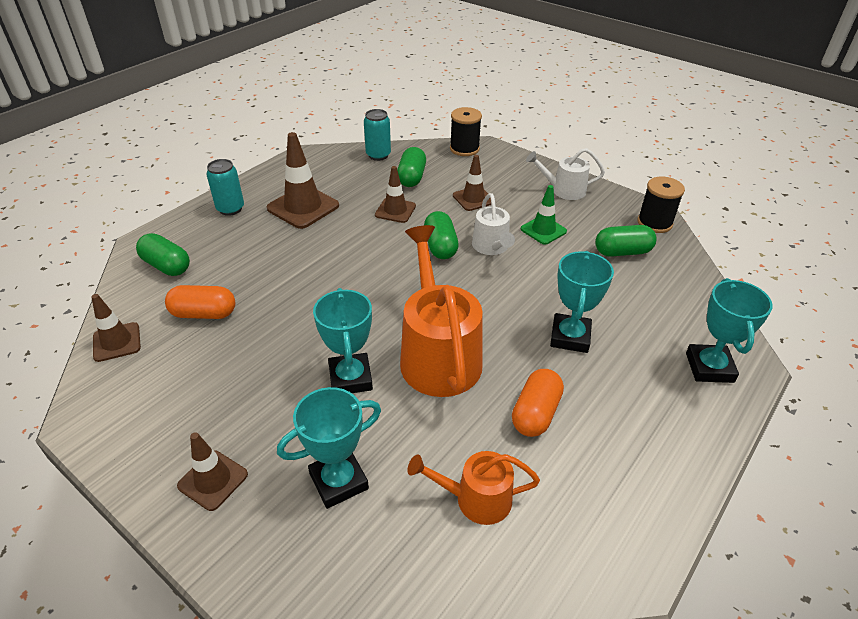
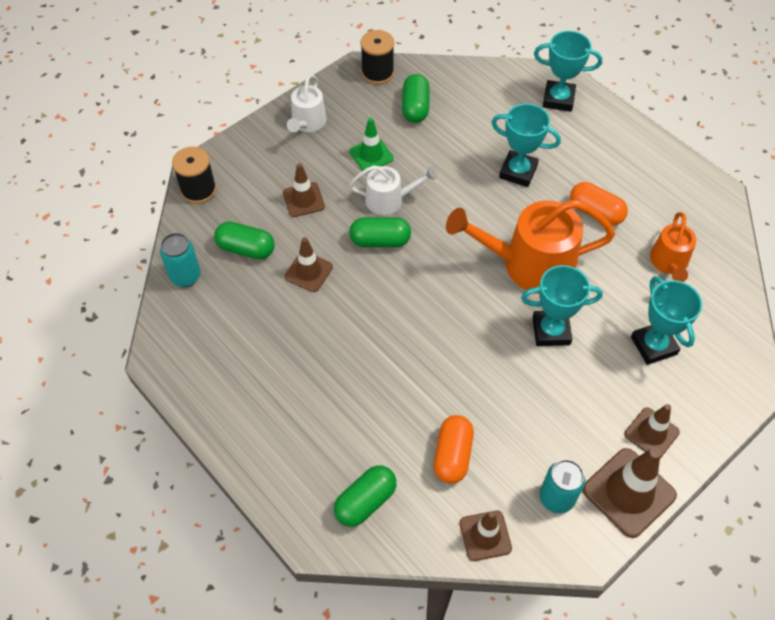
camera: 80 degrees left, 15 degrees up
turquoise can [206,159,244,216] -> turquoise can moved to [540,459,585,513]
brown traffic cone [267,132,339,229] -> brown traffic cone moved to [583,448,677,538]

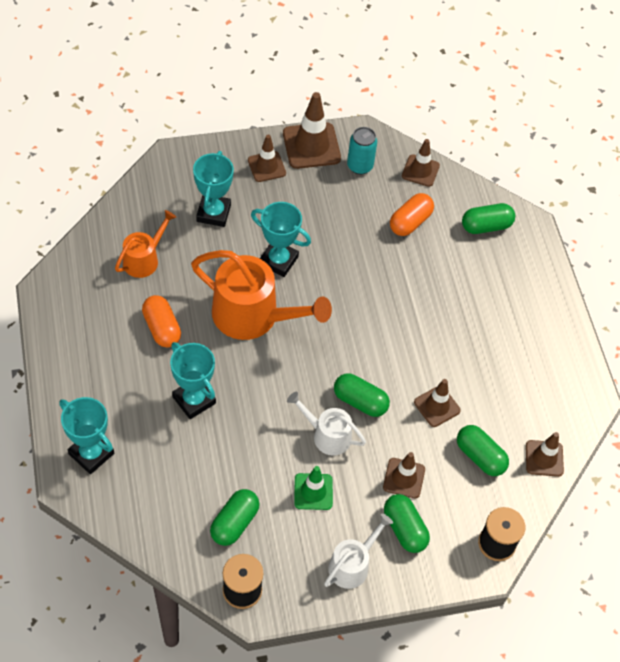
camera: 155 degrees left, 0 degrees up
turquoise can [160,233,201,287] -> brown traffic cone [526,432,564,477]
none -> green capsule [384,494,430,553]

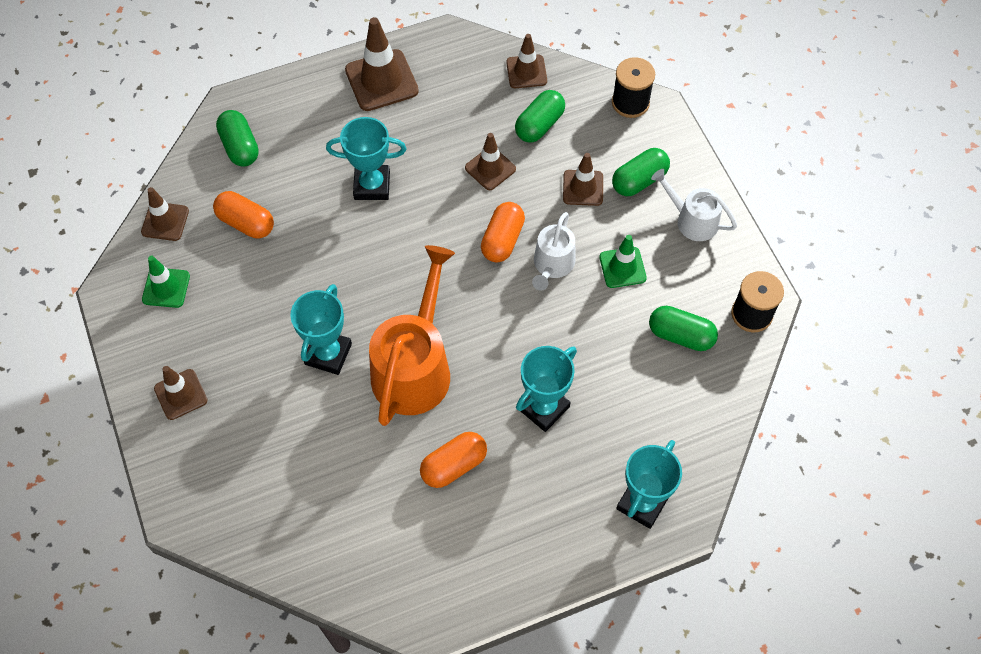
camera: 95 degrees left, 5 degrees up
orange watering can [115,210,176,278] -> none
turquoise trophy [193,151,234,227] -> turquoise trophy moved to [326,117,407,200]
brown traffic cone [283,92,341,169] -> brown traffic cone moved to [345,17,419,111]
green capsule [334,373,390,417] -> orange capsule [481,202,525,263]
turquoise can [347,127,377,175] -> green traffic cone [142,256,190,308]

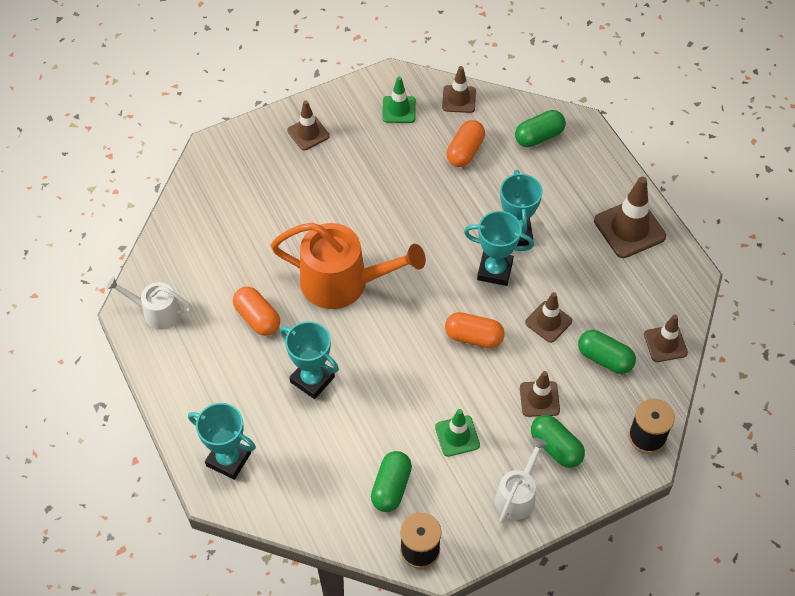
camera: 85 degrees right, 5 degrees down
turquoise trophy [290,284,352,375] -> turquoise trophy moved to [464,211,534,286]
white watering can [532,212,575,291] -> white watering can moved to [106,277,192,330]

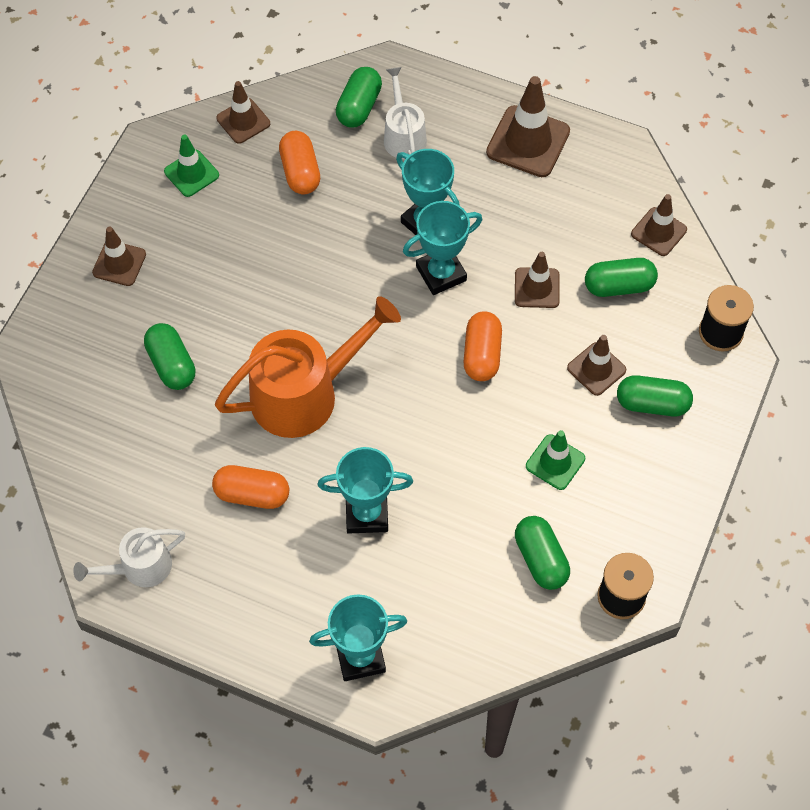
camera: 40 degrees left, 5 degrees up
orange capsule [445,312,505,348] -> orange capsule turned 60 degrees counterclockwise [464,312,502,381]
white watering can [495,437,548,523] -> white watering can moved to [384,67,427,160]
none -> green capsule [144,323,196,390]

